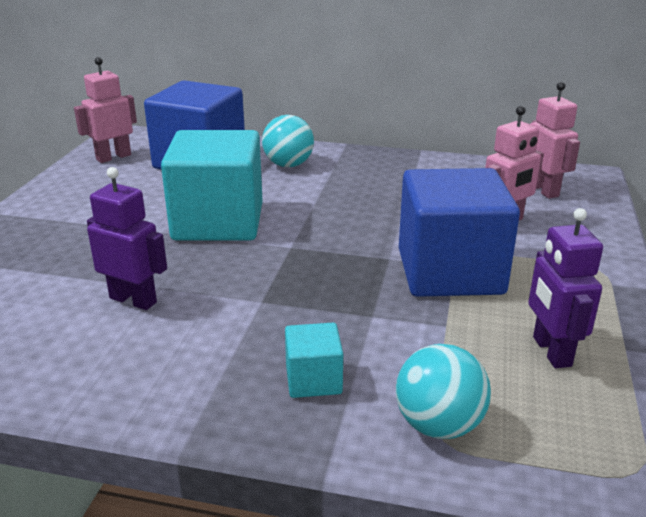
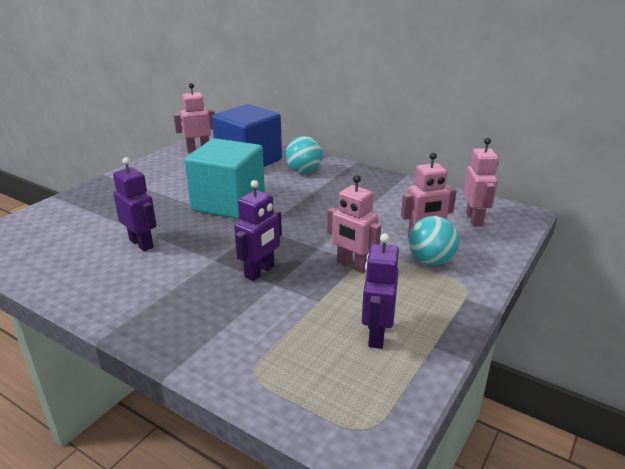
camera: 20 degrees right, 0 degrees up
turquoise cube [285,323,343,398] -> none
turquoise ball [396,344,491,439] -> turquoise ball moved to [408,216,459,265]
blue cube [399,168,520,297] -> pink robot [327,175,381,273]
none -> purple robot [234,180,282,281]

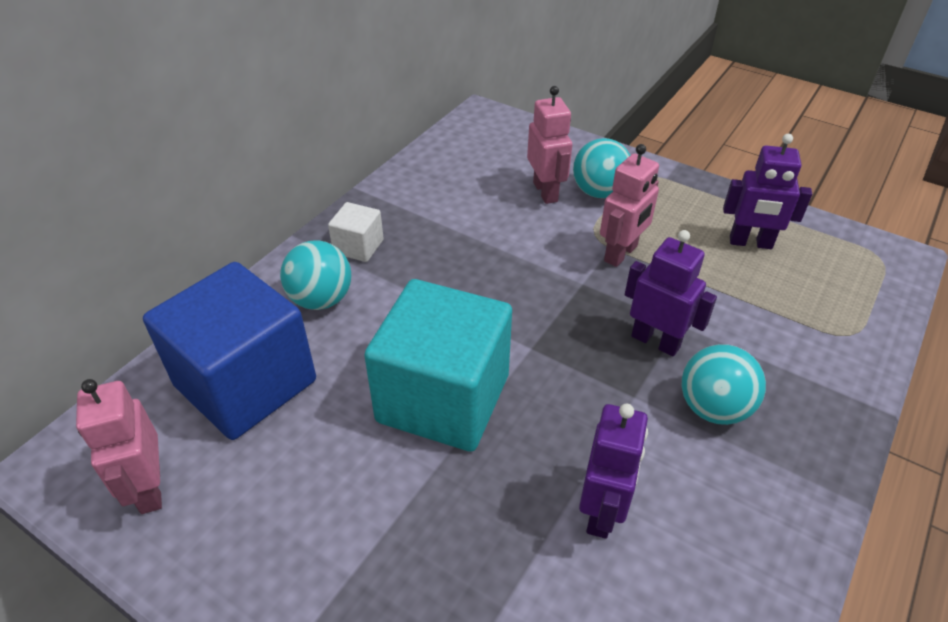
camera: 90 degrees left, 15 degrees up
purple robot [113,157,156,251] -> purple robot turned 150 degrees clockwise [579,404,648,539]
pink robot [463,138,499,227] -> none
none -> white cube [328,202,384,262]
none -> turquoise ball [682,344,766,425]

